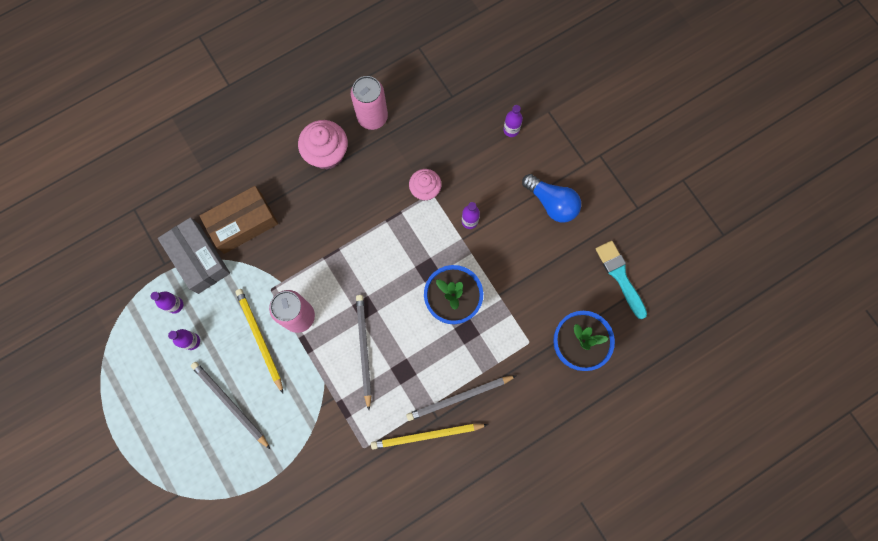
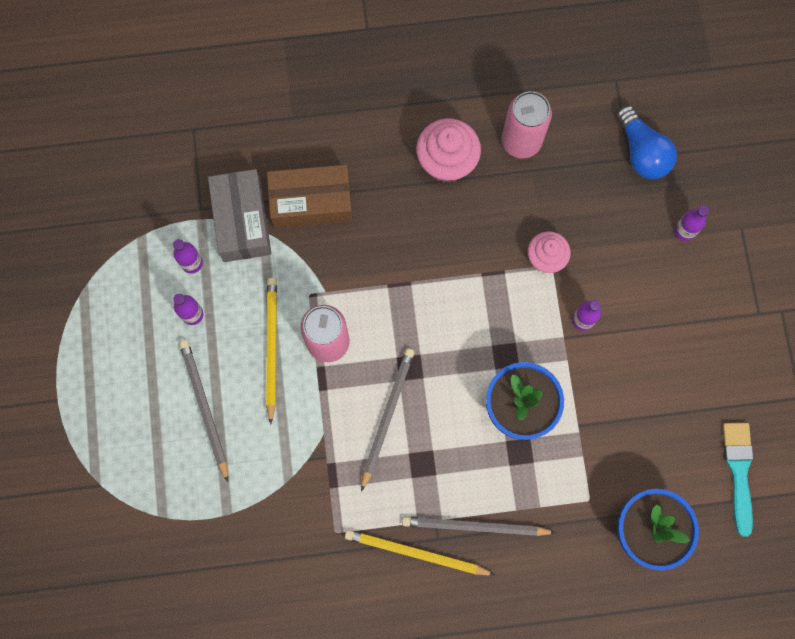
camera: 25 degrees right, 0 degrees up
blue light bulb [522,174,581,222] -> blue light bulb moved to [617,106,677,179]

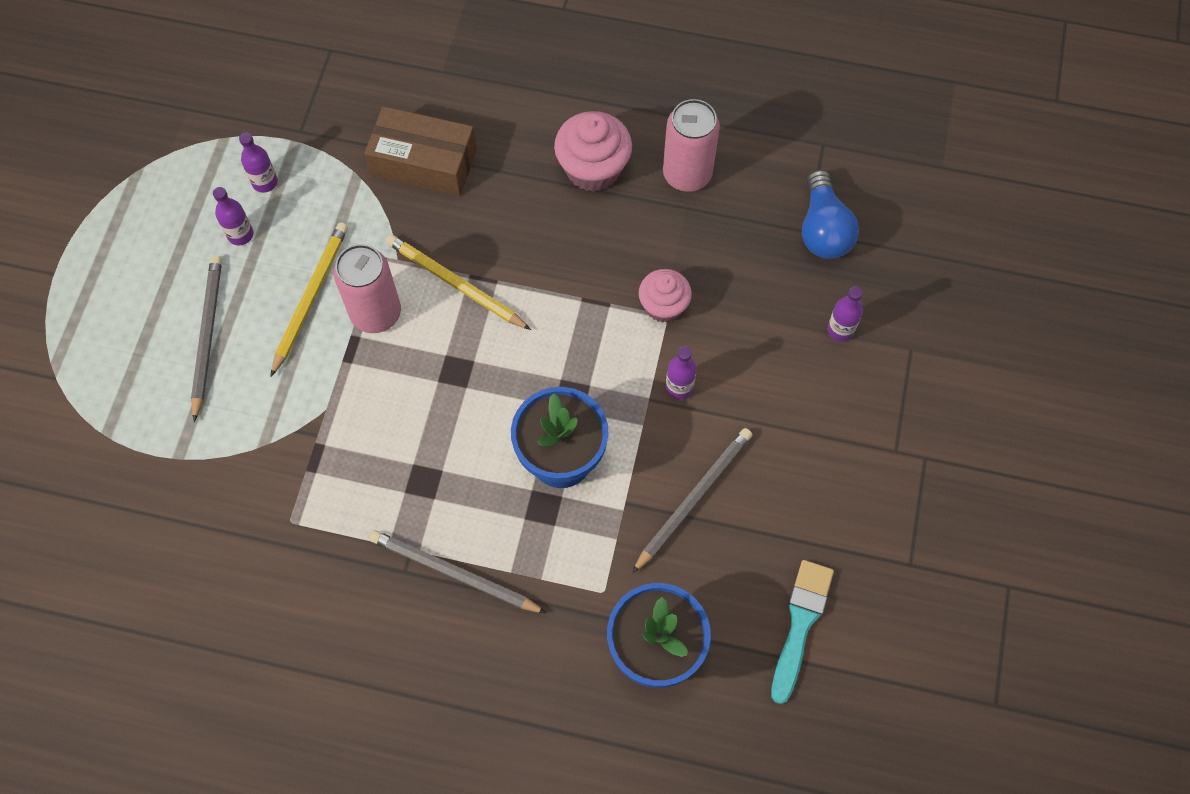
camera: 20 degrees right, 10 degrees down
grey box [208,169,272,262] -> none
yellow pencil [345,530,495,576] -> yellow pencil moved to [386,234,531,330]
grey pencil [361,348,415,492] -> grey pencil moved to [632,428,752,573]

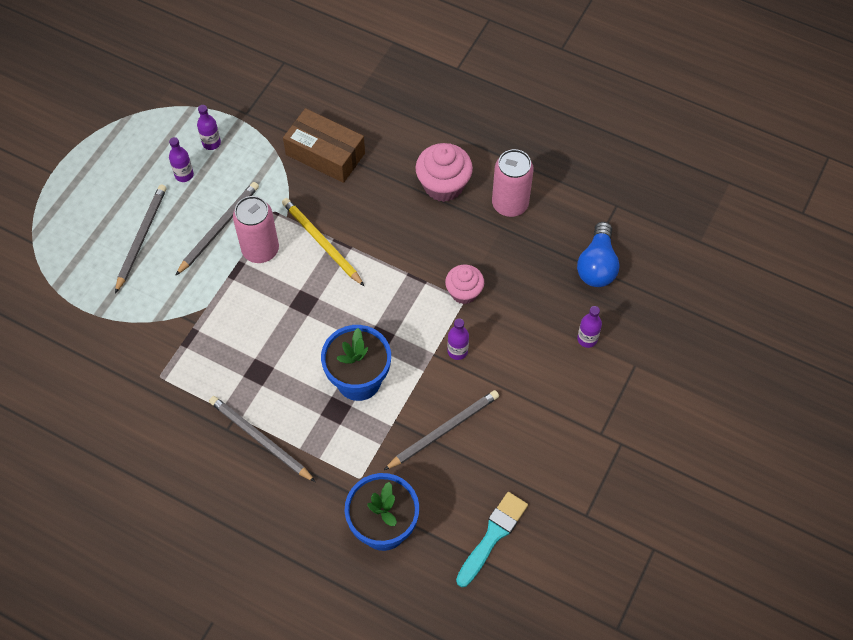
camera: 15 degrees right, 5 degrees down
yellow pencil [270,222,348,377] -> grey pencil [175,182,259,276]

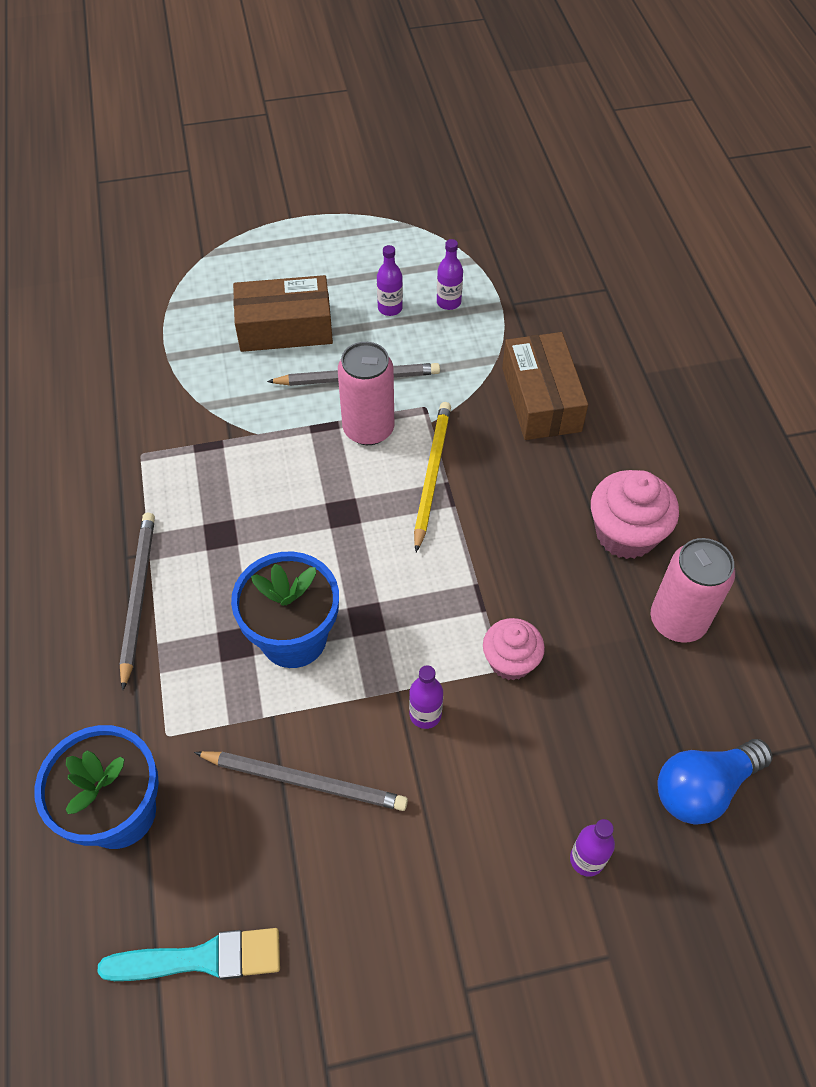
camera: 50 degrees right, 5 degrees down
grey pencil [115,184,166,294] -> brown box [233,275,333,352]

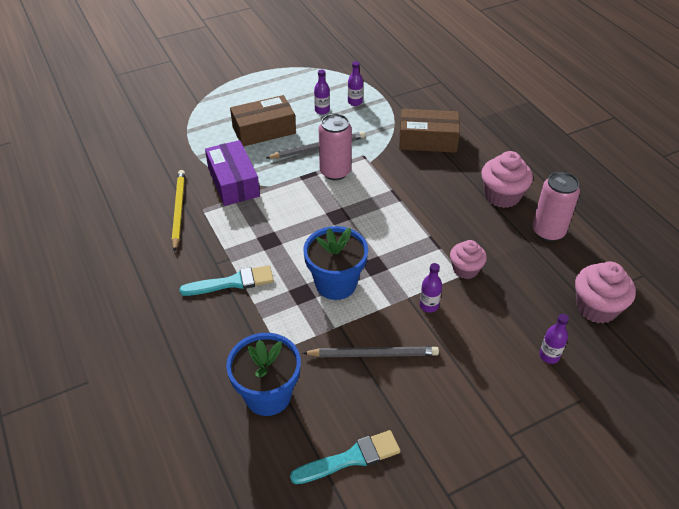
camera: 15 degrees left, 10 degrees down
grey pencil [119,513,155,691] -> turquoise brush [179,265,274,296]
yellow pencil [414,402,451,552] -> yellow pencil moved to [172,170,185,252]
brown box [502,332,588,440] -> brown box turned 60 degrees counterclockwise [399,109,460,153]
blue light bulb [658,739,772,825] -> pink cupcake [575,261,636,323]
none -> purple box [205,140,260,206]

